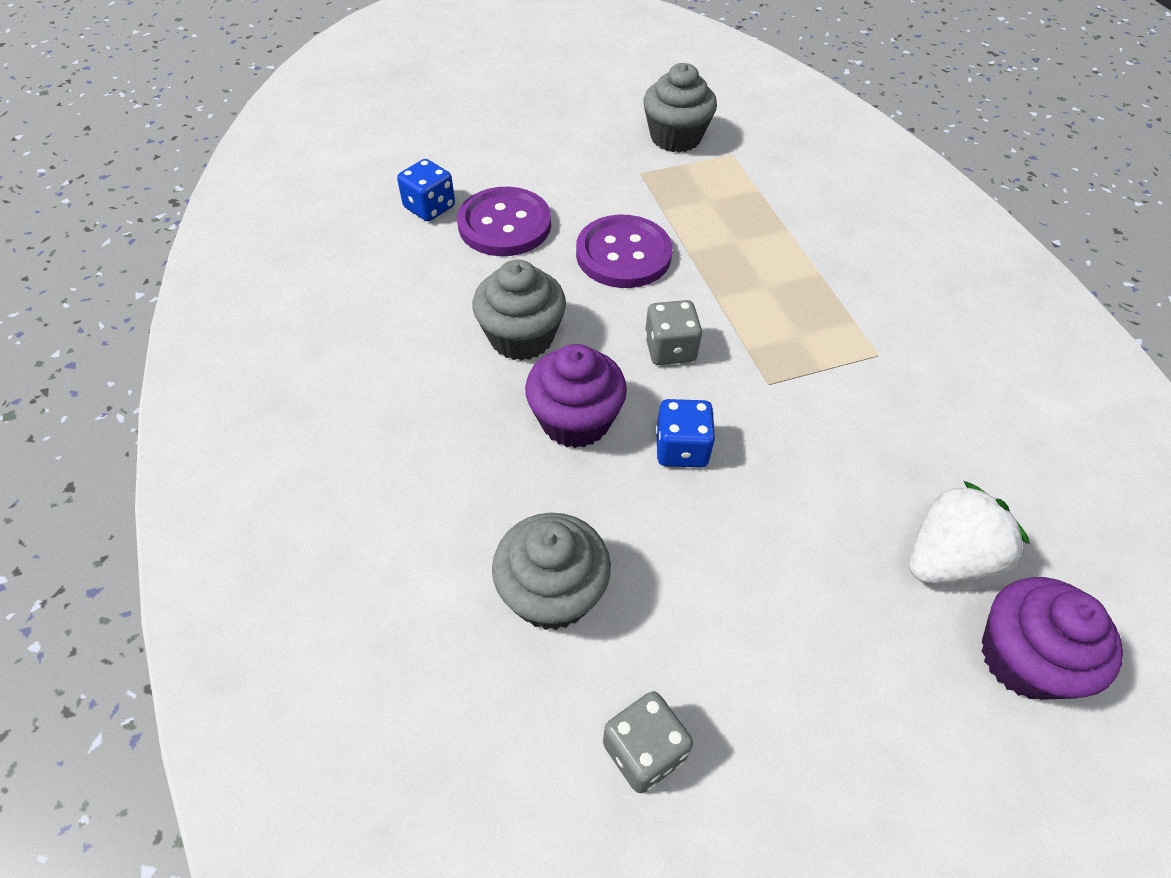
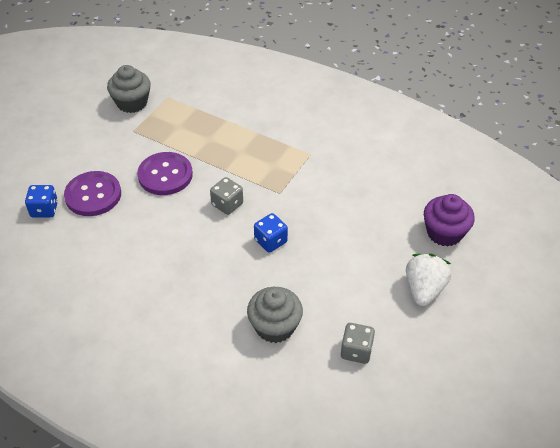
camera: 40 degrees left, 5 degrees down
grey cupcake [473,259,566,361] -> none
purple cupcake [525,344,627,448] -> none
white strawberry [909,481,1030,584] -> white strawberry moved to [406,254,451,306]

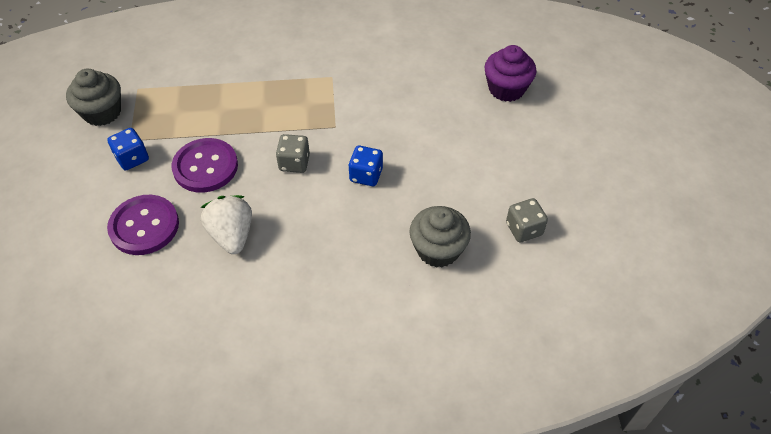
camera: 35 degrees left, 5 degrees up
blue dice [25,185,58,218] -> blue dice moved to [107,128,149,171]
white strawberry [406,254,451,306] -> white strawberry moved to [200,195,252,254]

